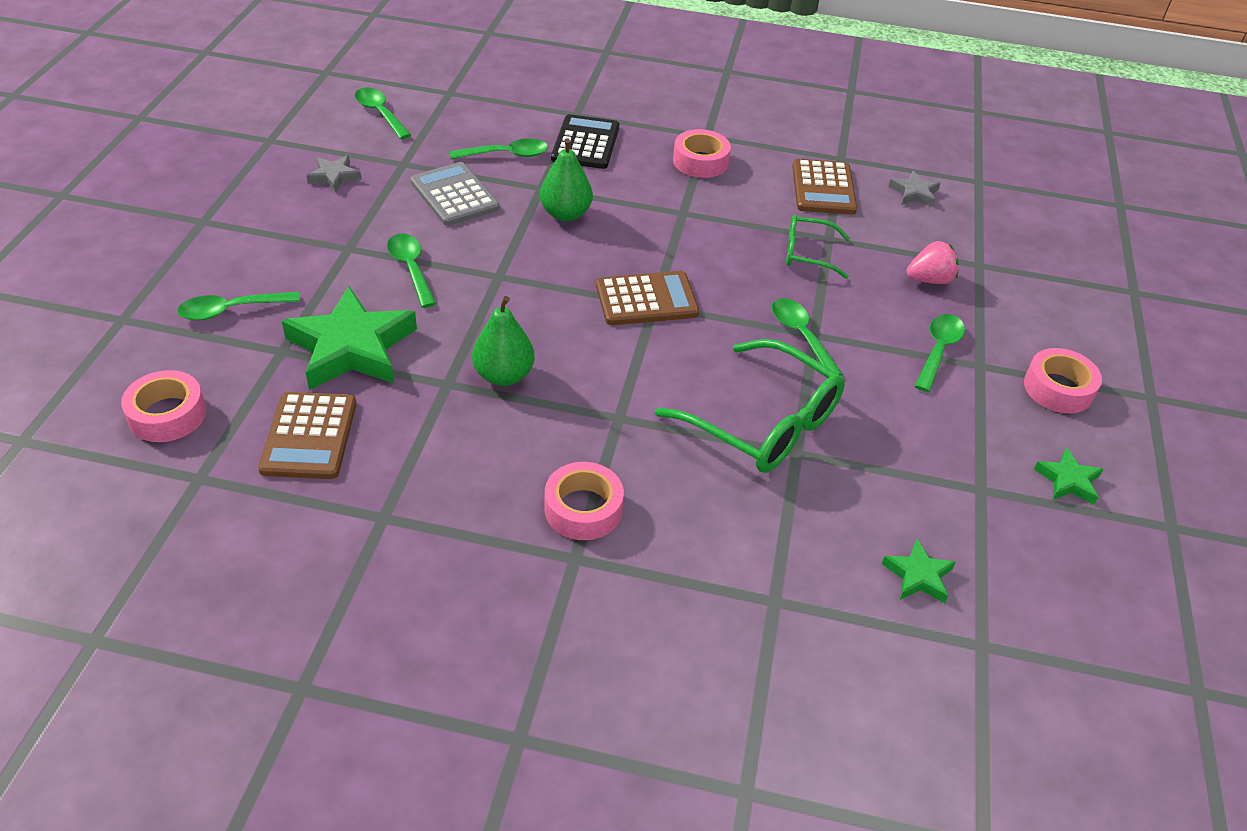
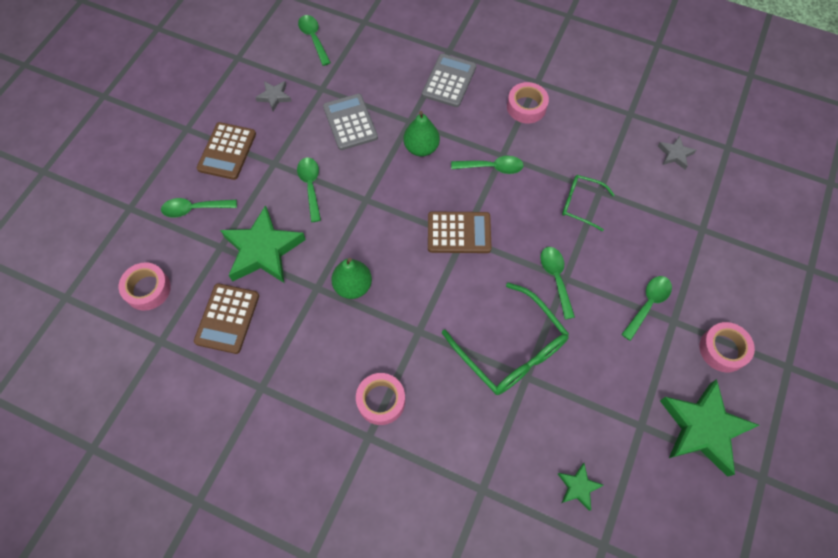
camera: 15 degrees right, 20 degrees up
green spoon [450,139,548,160] -> green spoon moved to [451,156,524,174]
black calculator [551,114,619,169] -> grey calculator [422,54,476,107]
brown calculator [792,159,857,215] -> brown calculator moved to [197,122,256,180]
pink strawberry [907,241,959,284] -> none
green star [1034,448,1104,505] -> green star [660,379,759,477], size x2.12

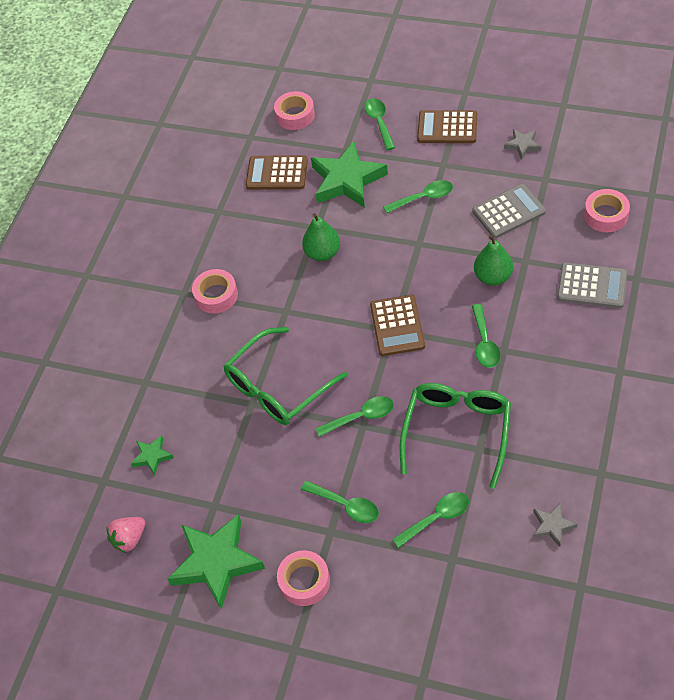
camera: 90 degrees right, 10 degrees down
green spoon [298,15,331,66] -> green spoon moved to [392,492,469,548]
pink tape [507,82,549,124] -> pink tape moved to [584,189,630,232]
green glasses [562,175,615,231] -> green glasses [400,383,511,489], size x1.81
none -> pink strawberry [106,517,145,553]

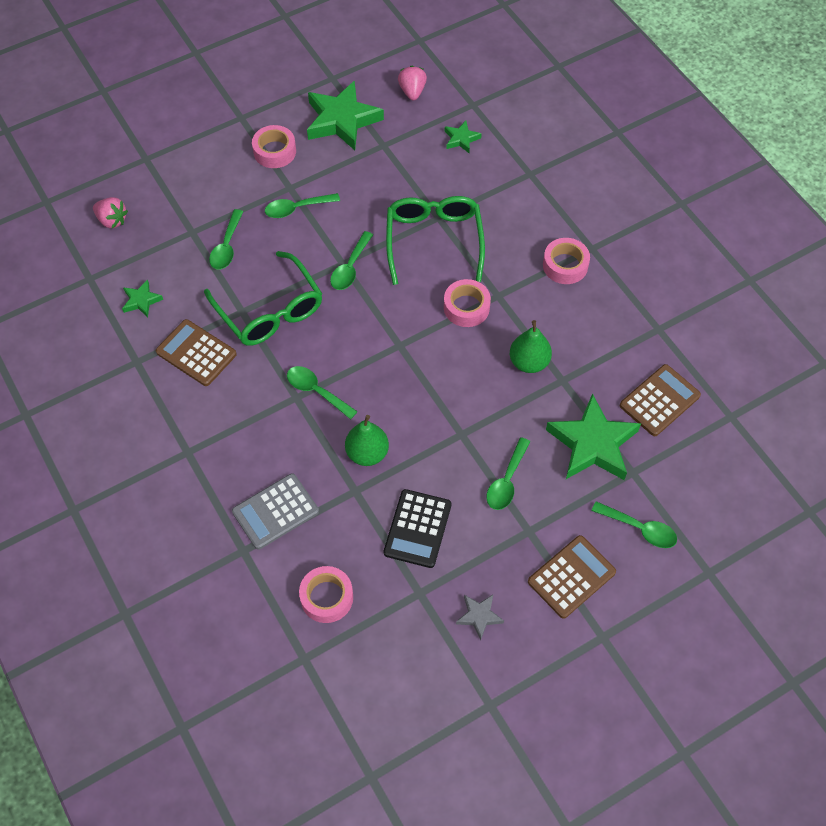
camera: 125 degrees right, 5 degrees up
pink tape [274,91,315,130] -> pink tape moved to [444,279,491,327]
brown calculator [370,295,425,356] -> brown calculator moved to [156,319,237,386]
grey calculator [472,184,546,238] -> black calculator [384,489,451,568]
grey star [533,503,577,547] -> green star [122,280,163,317]
none -> pink strawberry [93,197,128,228]

